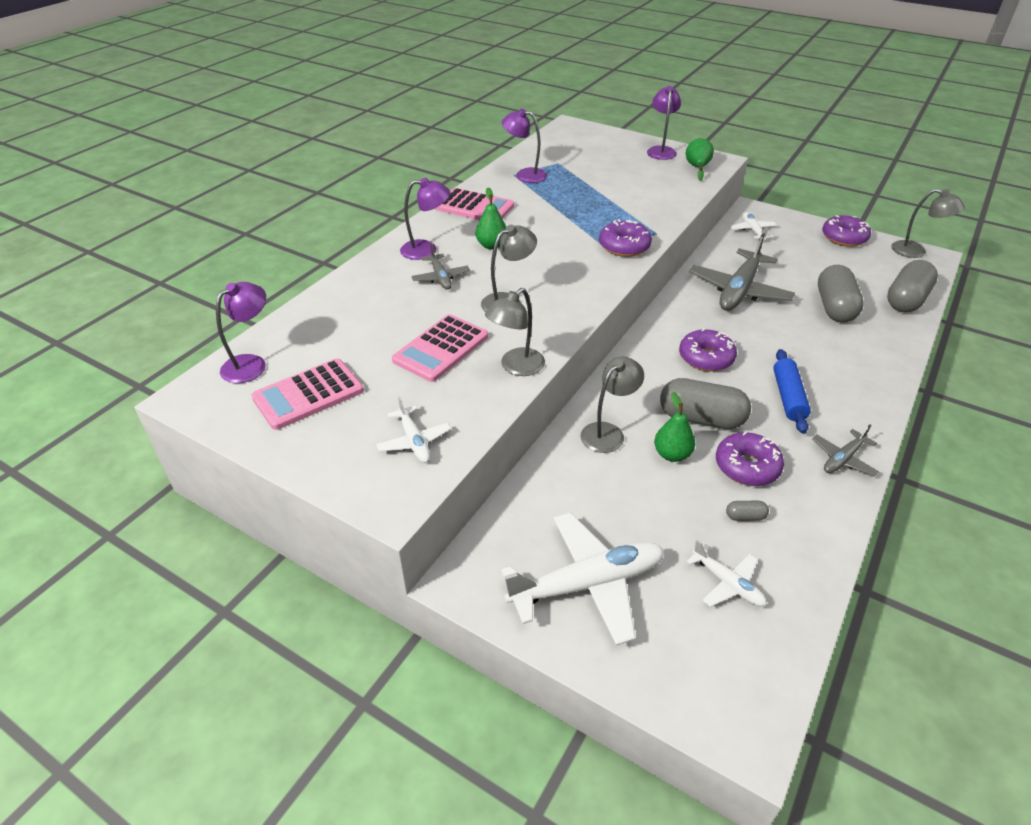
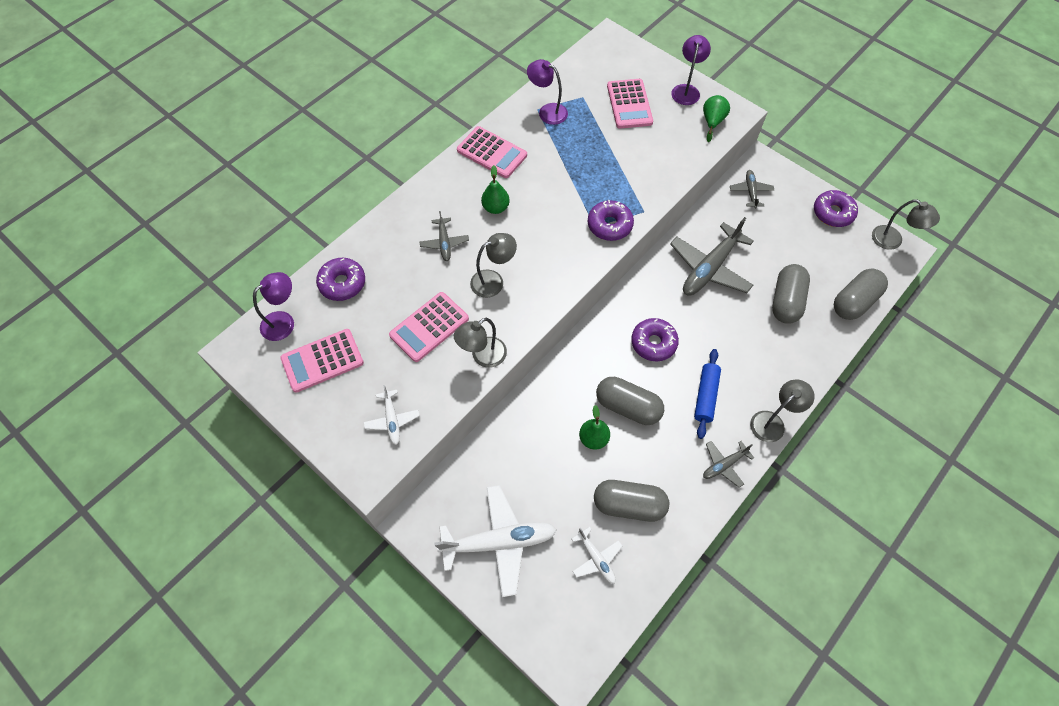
camera: 10 degrees right, 20 degrees up
purple lamp [400,178,450,260] -> none
grey lamp [581,357,644,453] -> grey lamp moved to [750,379,815,442]
purple donut [716,431,784,486] -> purple donut moved to [316,258,365,301]
grey capsule [726,501,769,521] -> grey capsule [594,480,669,522], size x2.40
white plane [730,212,777,240] -> grey plane [730,170,774,209]
none -> pink calculator [607,79,653,129]

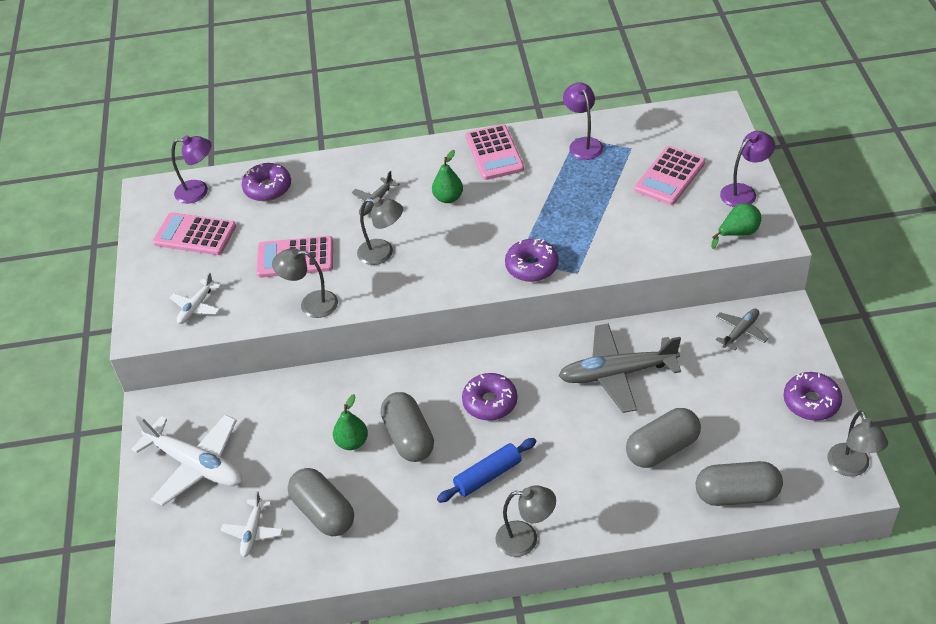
camera: 45 degrees right, 15 degrees down
grey plane [703,441,754,488] -> none

